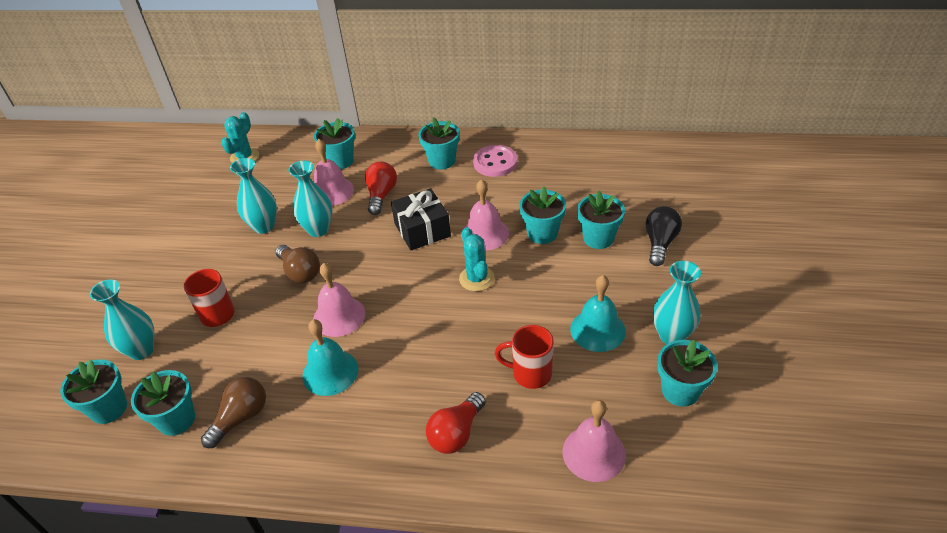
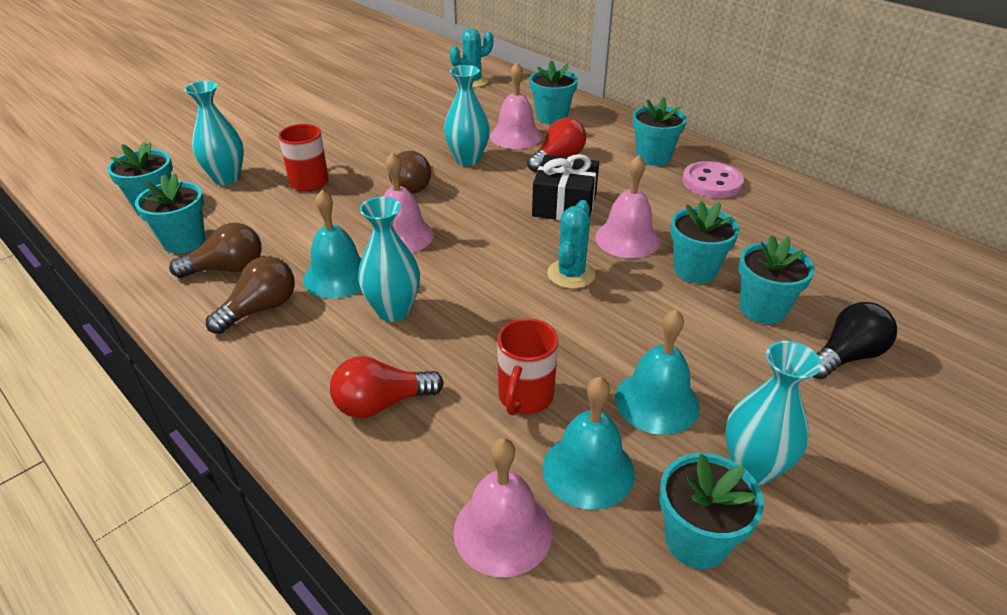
camera: 35 degrees right, 5 degrees down
turquoise vase [230,158,277,234] -> turquoise vase moved to [358,197,420,322]
red mug [495,325,553,389] -> red mug turned 120 degrees counterclockwise [497,318,558,415]
none -> brown light bulb [206,256,295,334]
none -> turquoise bell [543,376,635,510]

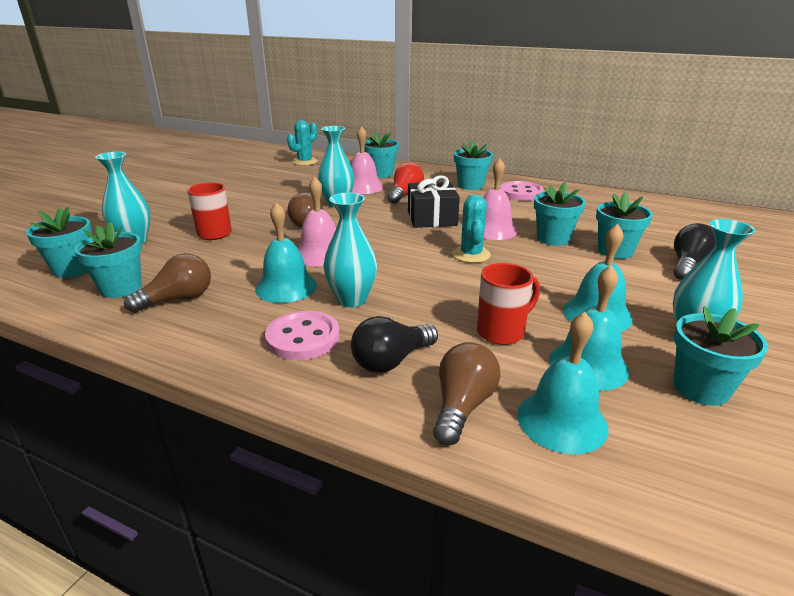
camera: 20 degrees left, 10 degrees down
brown light bulb [206,256,295,334] -> brown light bulb moved to [433,342,501,446]
red light bulb [330,356,444,418] -> black light bulb [351,316,438,373]
pink bell [453,438,552,577] -> turquoise bell [517,312,609,454]
red mug [497,318,558,415] -> red mug turned 120 degrees counterclockwise [477,263,540,345]
none -> pink button [265,311,340,360]

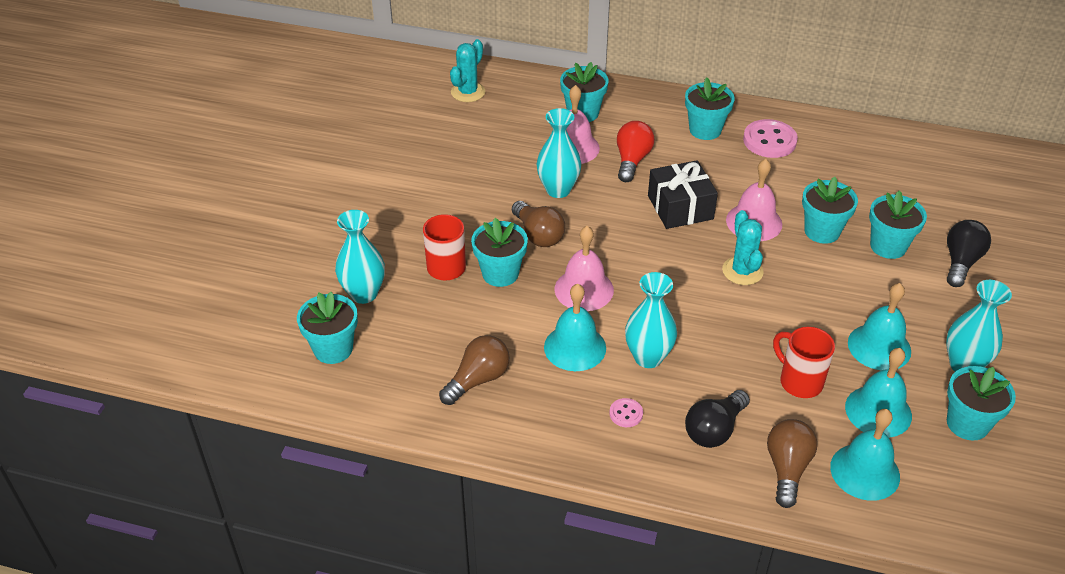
camera: 10 degrees left, 15 degrees up
turquoise flower pot [74,222,142,298] -> turquoise flower pot moved to [471,218,528,287]
pink button [265,311,340,360] -> pink button [609,398,643,427], size x0.50
red mug [477,263,540,345] -> red mug turned 90 degrees counterclockwise [773,327,835,398]

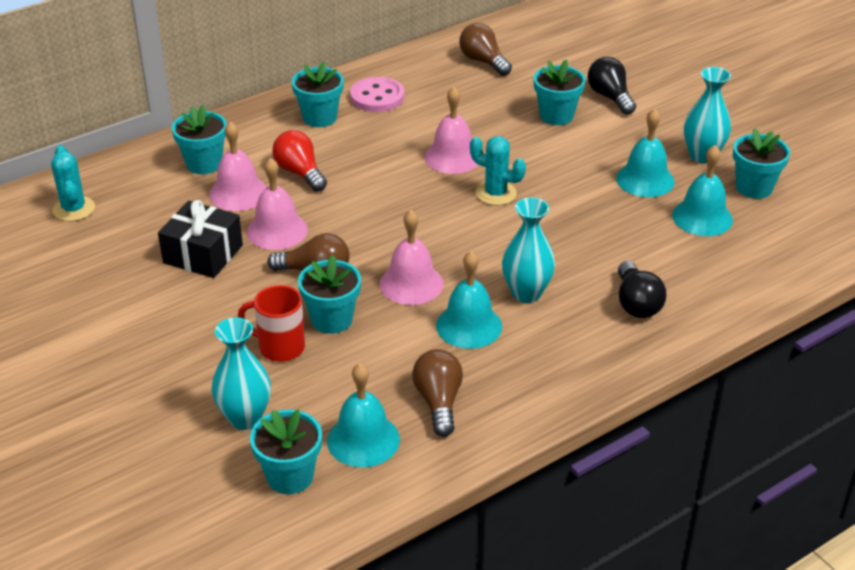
camera: 50 degrees left, 5 degrees down
turquoise vase [537,108,581,198] -> pink bell [247,158,308,250]
pink button [609,398,643,427] -> none
black gift [648,160,718,229] -> black gift moved to [158,200,243,278]
brown light bulb [767,419,817,508] -> brown light bulb moved to [459,23,512,76]
red mug [773,327,835,398] -> none
turquoise flower pot [802,177,858,244] -> none
turquoise bell [830,409,900,501] -> turquoise bell moved to [327,363,400,467]

